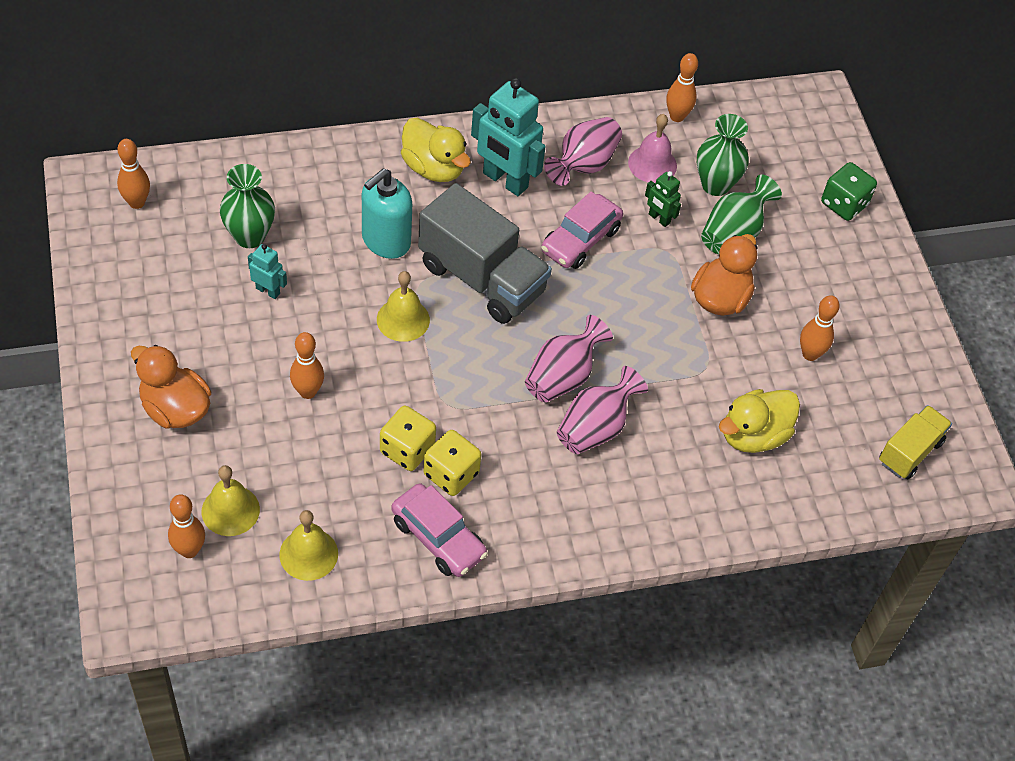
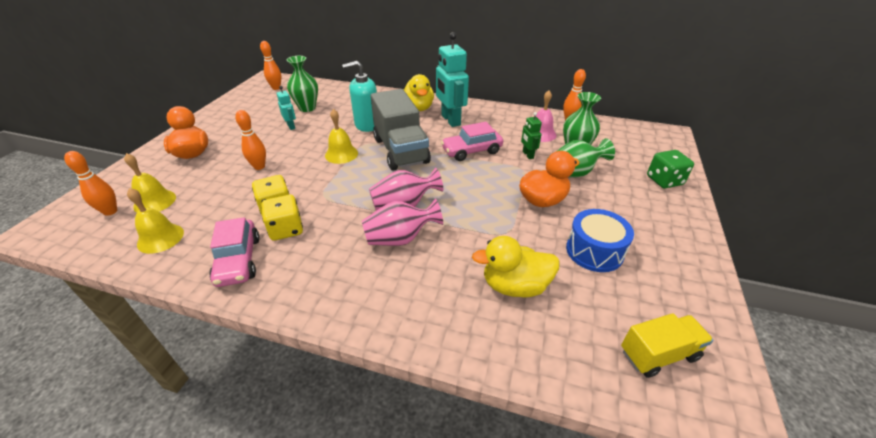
camera: 35 degrees right, 15 degrees down
pink vase [544,117,622,186] -> none
orange bowling pin [800,295,840,361] -> blue drum [566,209,634,272]

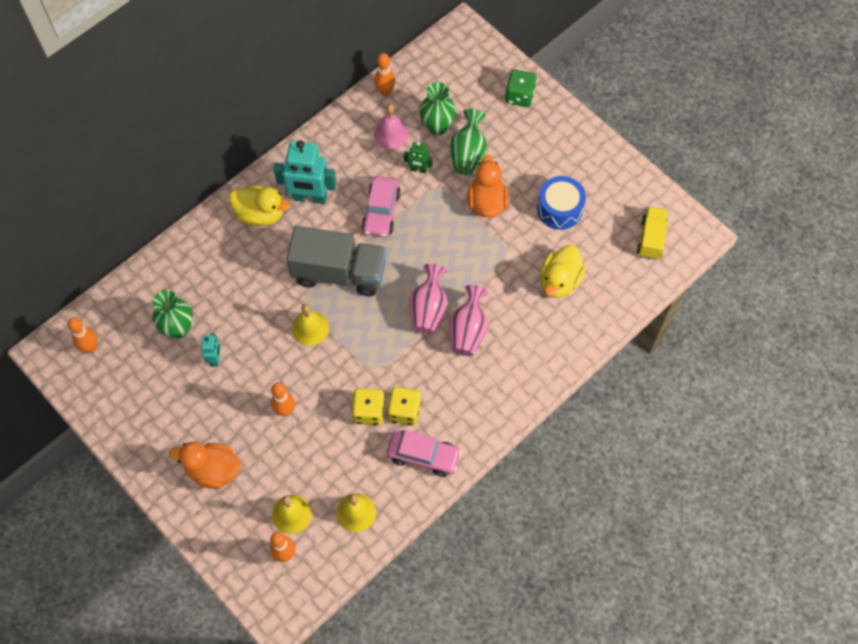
camera: 60 degrees left, 25 degrees up
turquoise robot [276,86,296,130] -> turquoise robot turned 90 degrees clockwise [201,333,220,367]
turquoise soap dispenser [342,61,377,132] -> none

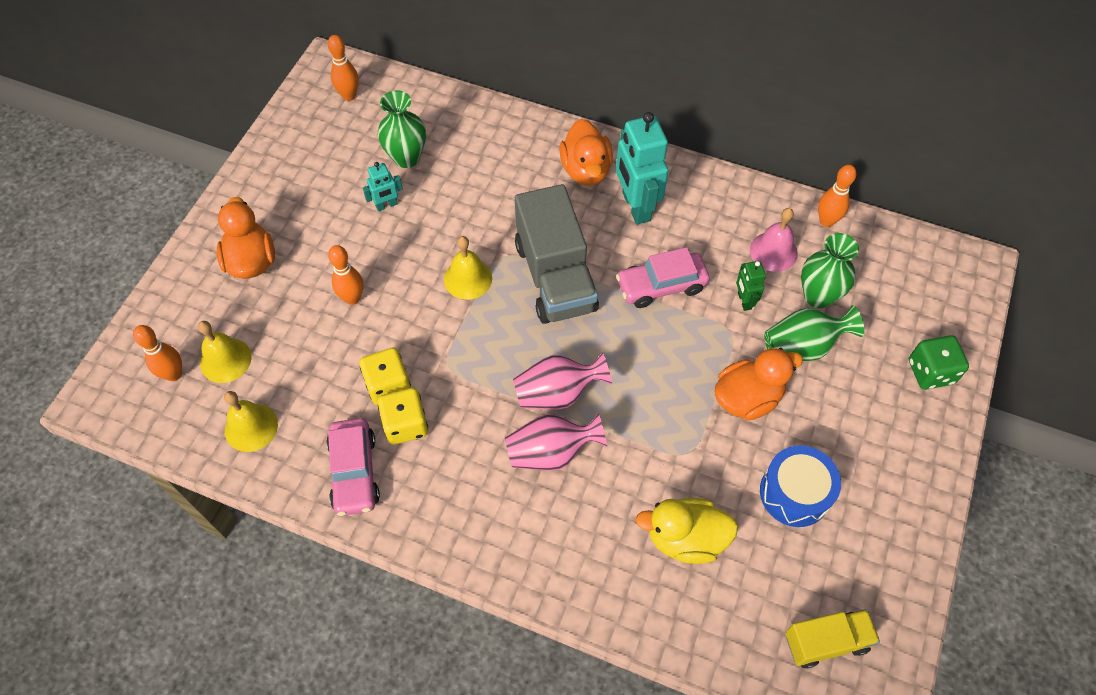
camera: 65 degrees right, 5 degrees down
yellow duck [229,185,290,226] -> orange duck [559,119,613,186]

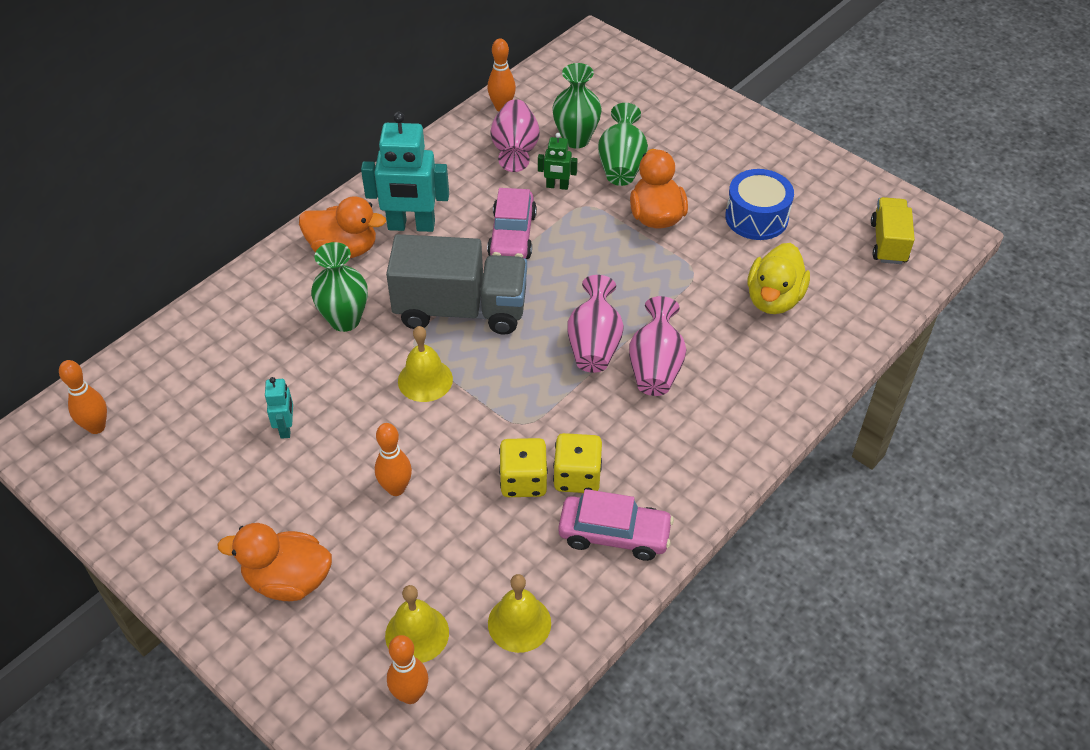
camera: 70 degrees left, 10 degrees down
green vase [378,90,426,168] -> green vase moved to [311,242,368,332]
pink bell [750,208,798,272] -> pink vase [490,99,540,172]
green dice [909,335,969,390] -> none

